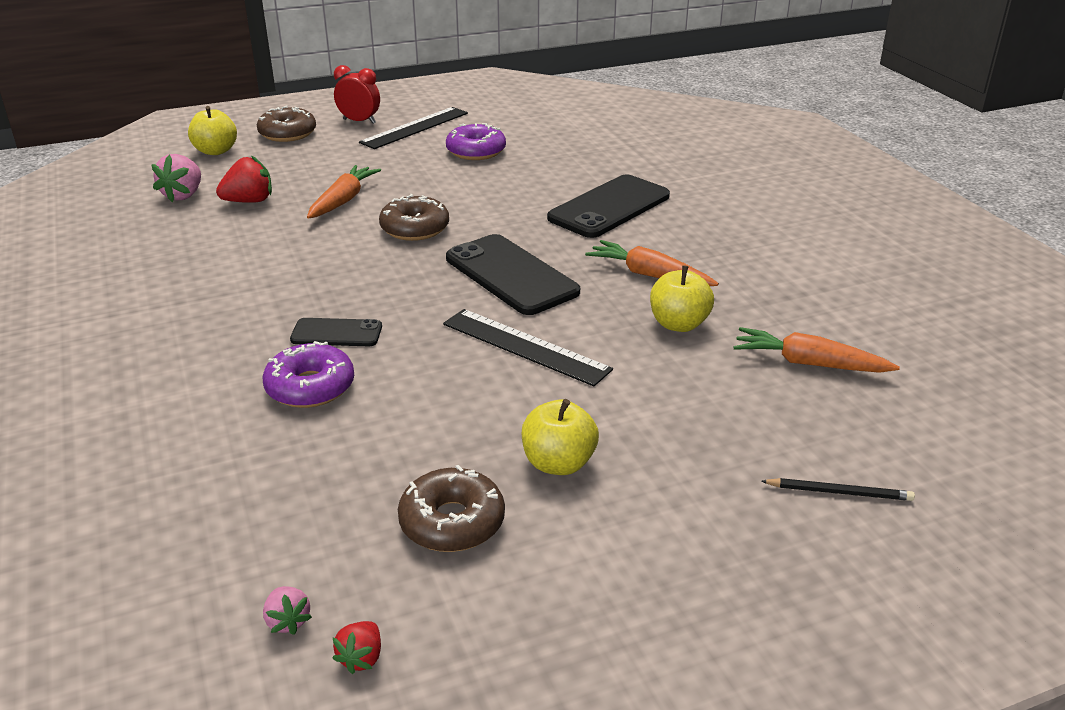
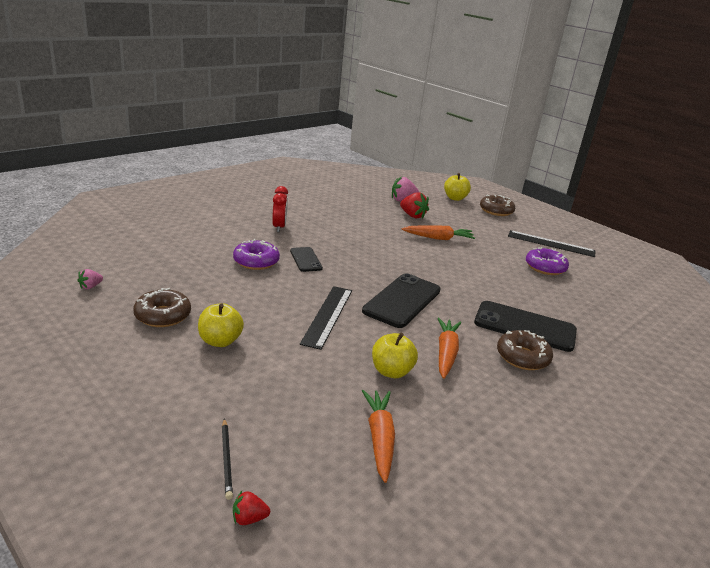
camera: 65 degrees right, 5 degrees down
red strawberry [332,621,381,674] -> red strawberry moved to [233,491,270,525]
red clock [334,65,380,124] -> red clock moved to [272,186,288,232]
brown donut [379,194,449,241] -> brown donut moved to [497,330,553,370]

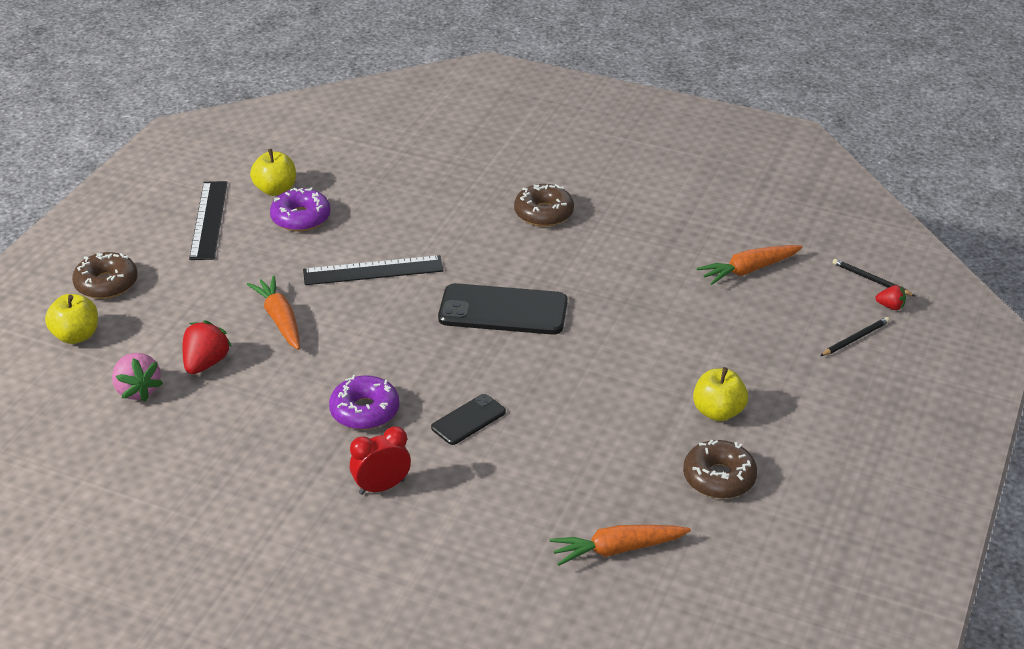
camera: 110 degrees left, 10 degrees up
pink strawberry [78,269,103,289] -> none
purple donut [233,239,280,270] -> purple donut moved to [329,375,400,430]
red strawberry [233,491,270,525] -> red strawberry turned 45 degrees counterclockwise [875,285,906,310]
black ruler [300,286,352,350] -> black ruler moved to [303,255,444,285]
yellow apple [372,332,418,378] -> yellow apple moved to [250,149,296,196]
orange carrot [437,318,461,379] -> orange carrot moved to [549,525,691,566]
black phone [474,301,577,352] -> none
none -> black pencil [832,259,915,296]

